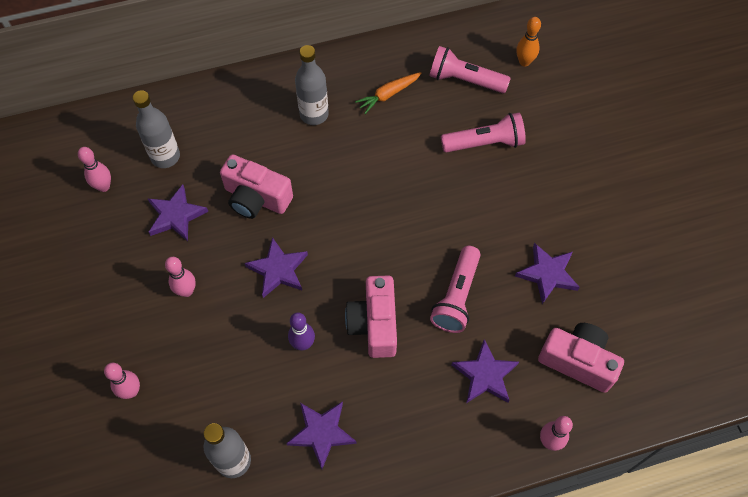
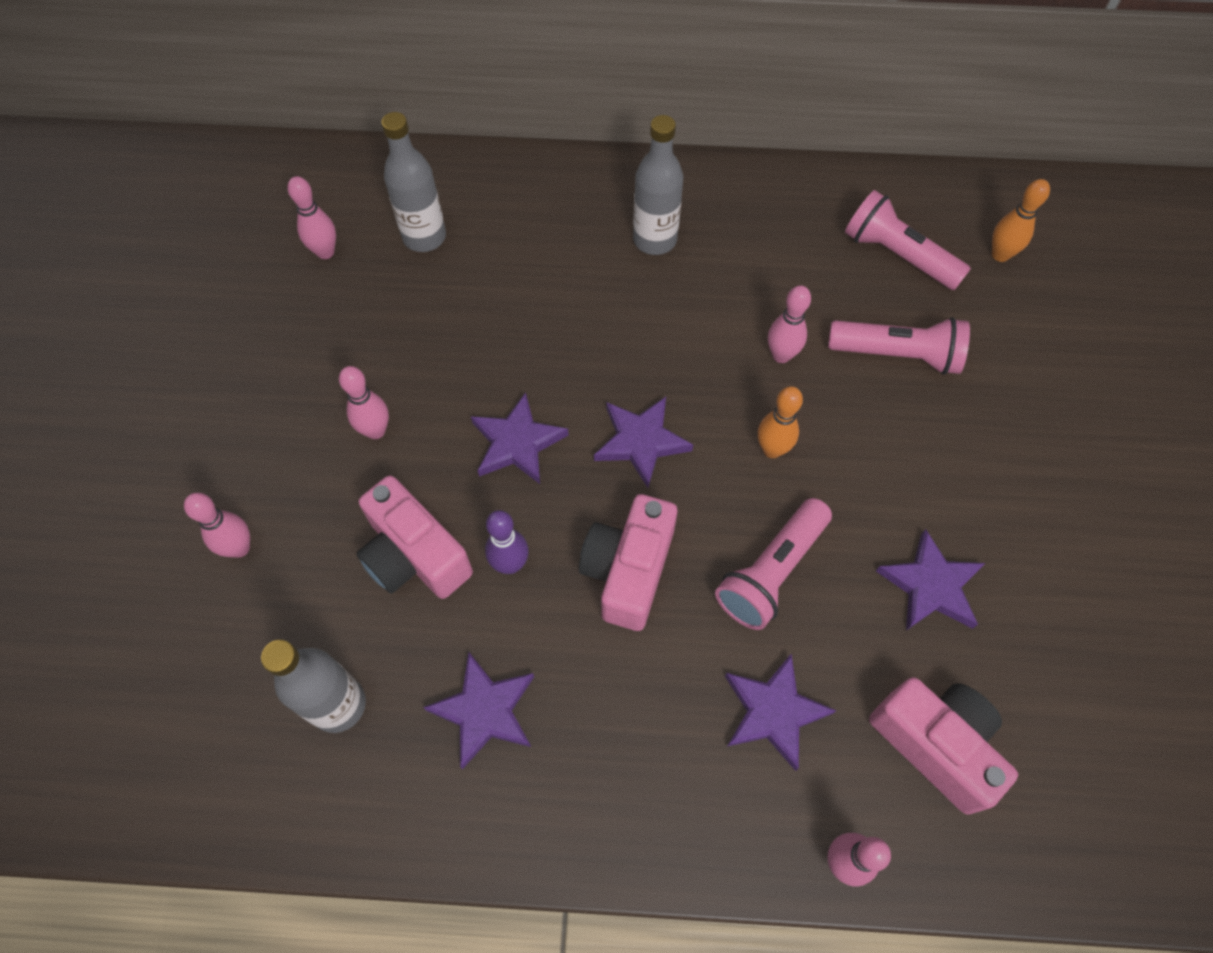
camera: 20 degrees right, 0 degrees up
purple star [148,184,208,241] -> purple star moved to [594,397,693,488]
pink camera [220,154,293,219] -> pink camera moved to [356,476,473,599]
orange carrot [355,72,422,114] -> none
none -> orange bowling pin [758,386,803,458]
none -> pink bowling pin [768,285,811,363]

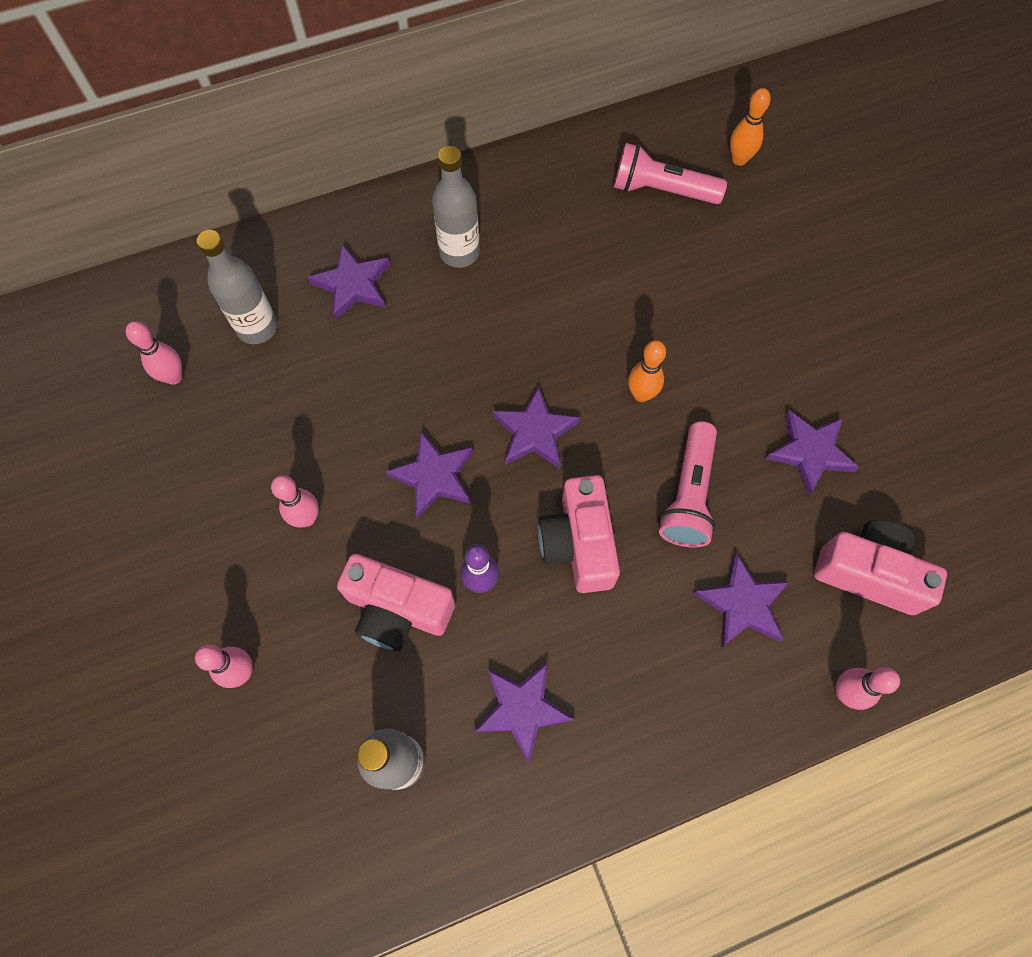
camera: 25 degrees left, 5 degrees up
pink bowling pin [768,285,811,363] -> none
pink flashlight [828,317,970,375] -> none
none -> purple star [308,244,390,320]

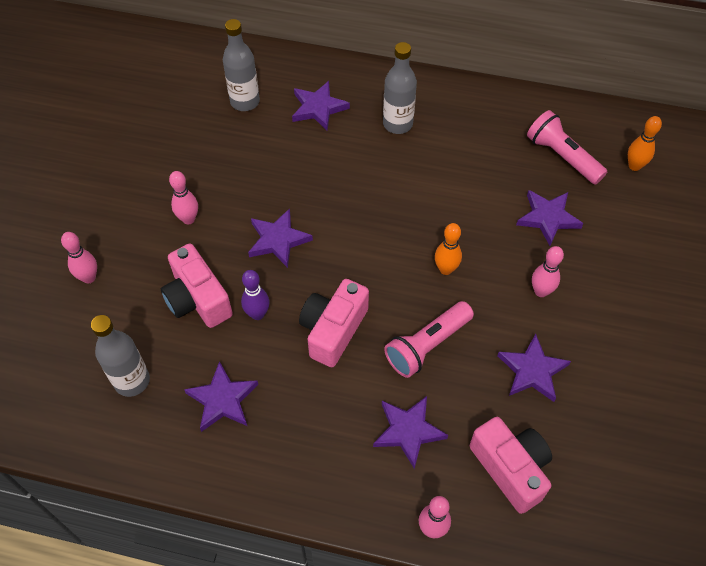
camera: 35 degrees right, 10 degrees down
pink bowling pin [126,321,182,385] -> pink bowling pin moved to [532,246,564,297]
purple star [493,386,580,469] -> purple star moved to [516,190,583,246]

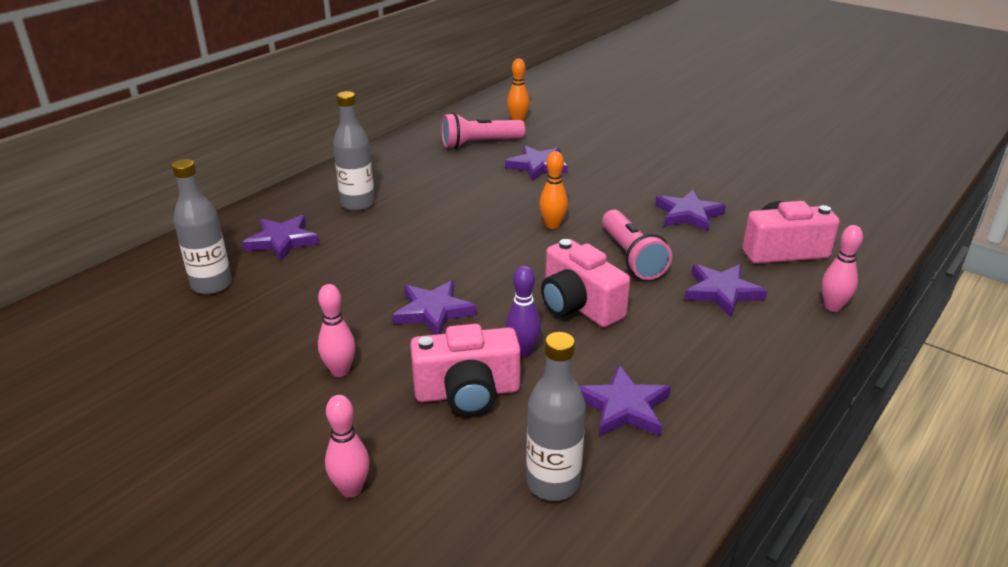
camera: 65 degrees left, 25 degrees down
pink bowling pin [532,246,564,297] -> none

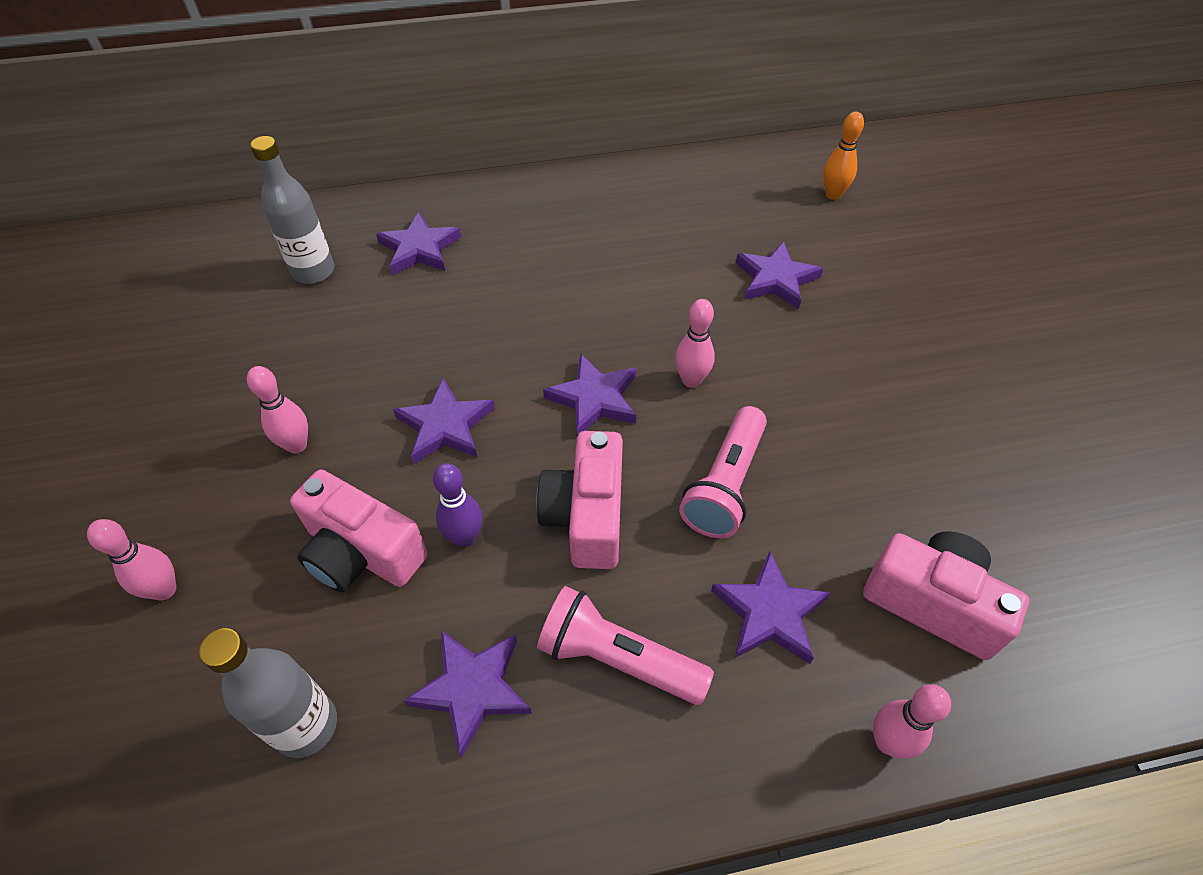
camera: 40 degrees right, 20 degrees up
grey bottle [333,91,375,211] -> none
pink flashlight [442,113,525,149] -> pink flashlight moved to [537,586,714,705]
orange bowling pin [539,151,568,229] -> pink bowling pin [675,299,715,388]
purple star [655,190,726,232] -> purple star moved to [543,354,637,436]

